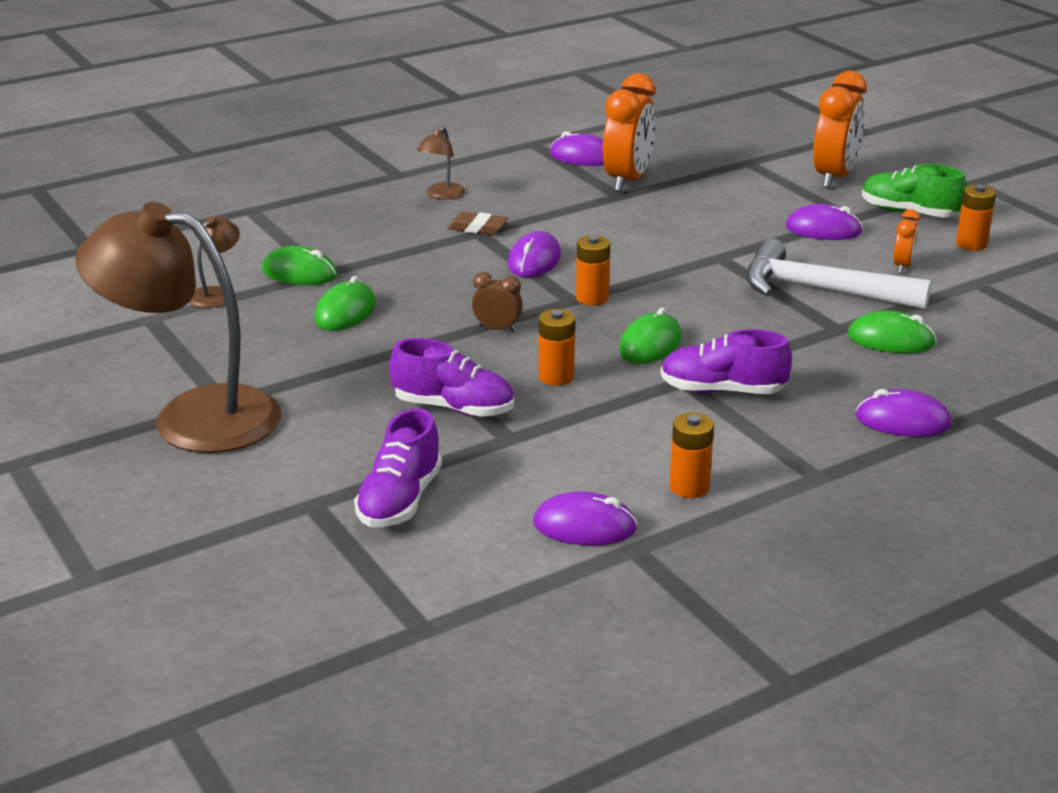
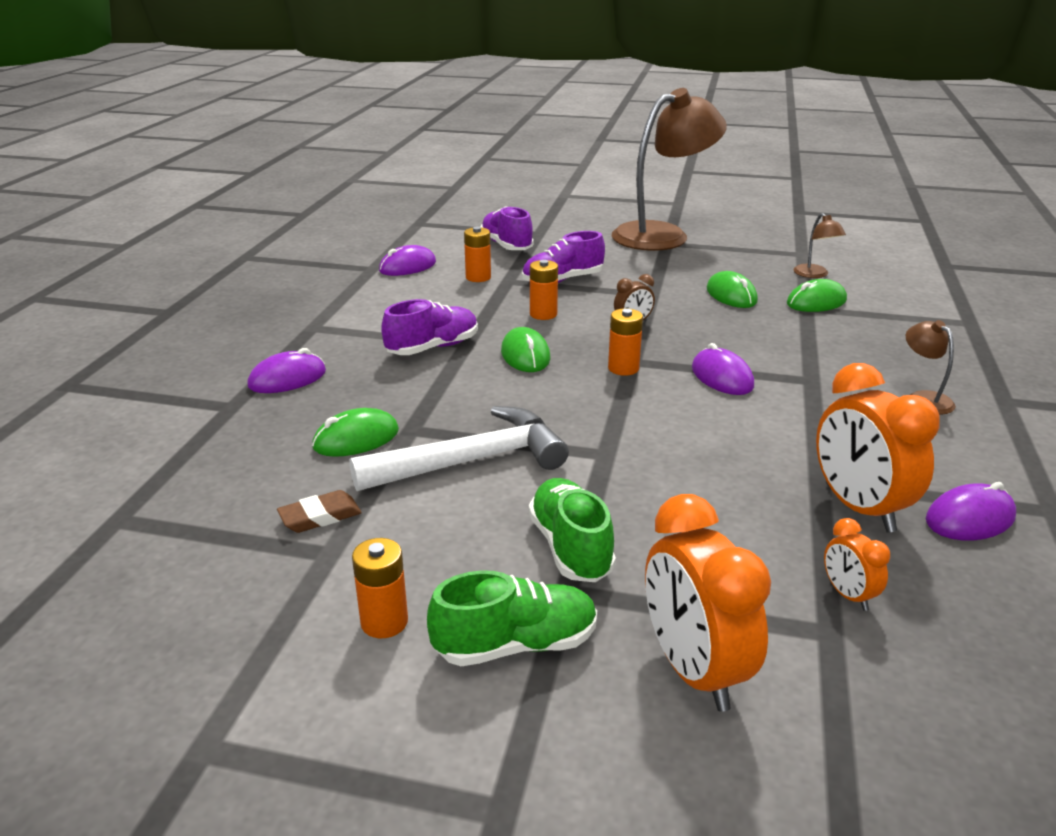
camera: 135 degrees right, 0 degrees up
brown eraser [447,212,508,235] -> brown eraser moved to [277,490,362,533]
orange battery [670,413,714,498] -> orange battery moved to [464,227,491,282]
purple mouse [786,204,863,240] -> green shoe [528,478,616,582]
orange clock [893,209,920,273] -> orange clock moved to [824,518,890,611]

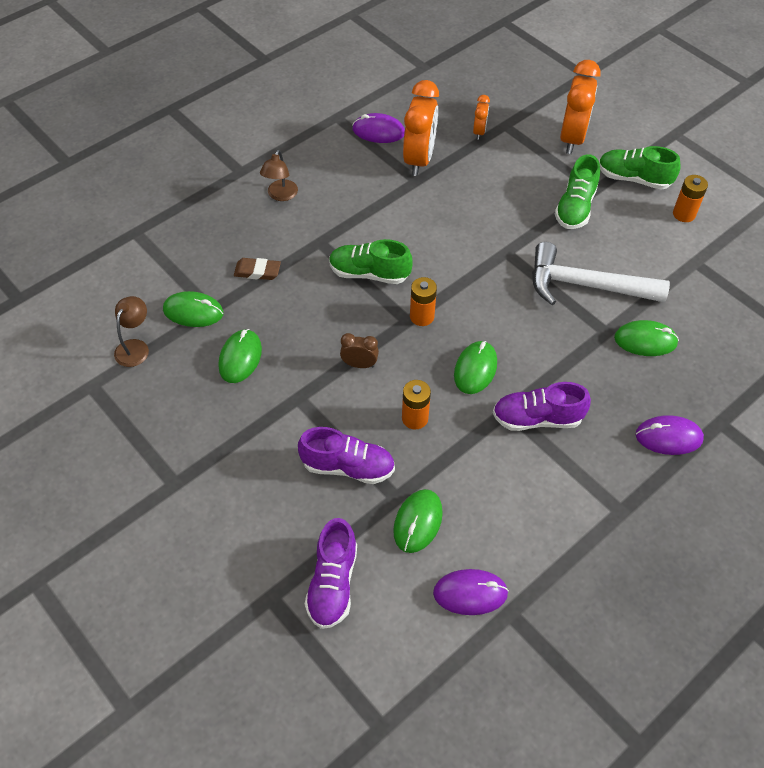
camera: 145 degrees left, 25 degrees up
brown eraser [277,490,362,533] -> brown eraser moved to [234,258,281,280]
orange battery [464,227,491,282] -> green mouse [393,489,443,553]
brown lamp [612,88,727,251] -> none
purple mouse [692,343,754,395] -> green shoe [329,239,413,284]

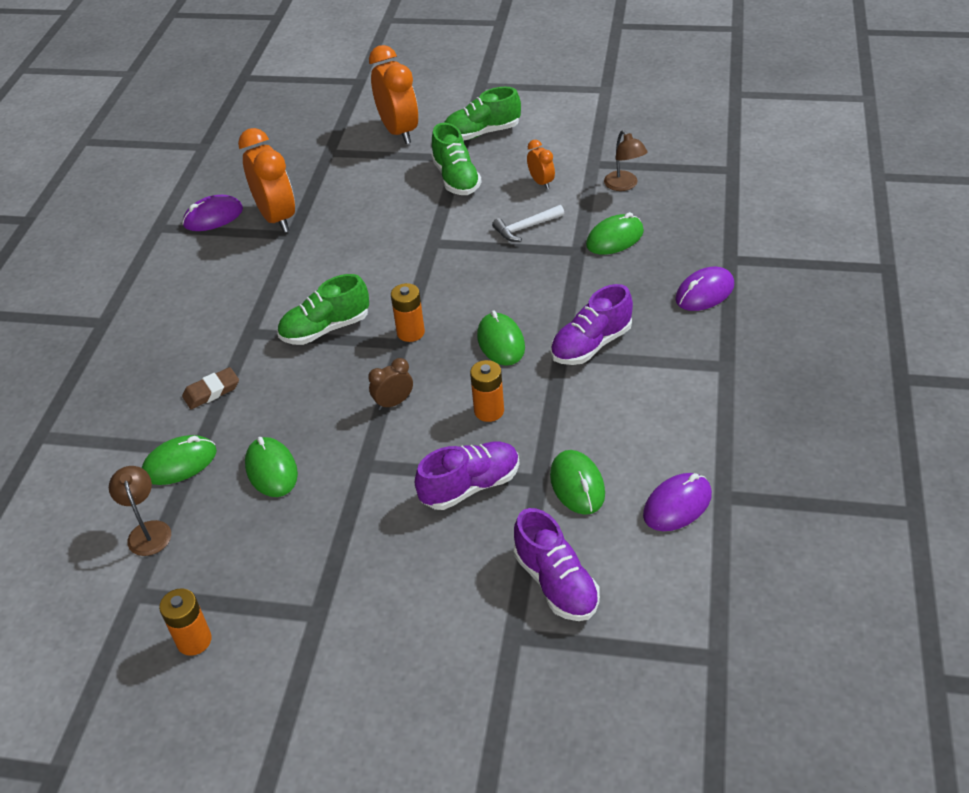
camera: 35 degrees left, 10 degrees down
brown lamp [260,150,298,201] -> brown lamp moved to [604,130,648,191]
orange clock [473,95,490,140] -> orange clock moved to [527,140,555,189]
white hammer [532,242,670,305] -> white hammer [492,205,564,242], size x0.50
orange battery [673,175,708,222] -> orange battery moved to [159,588,212,656]

